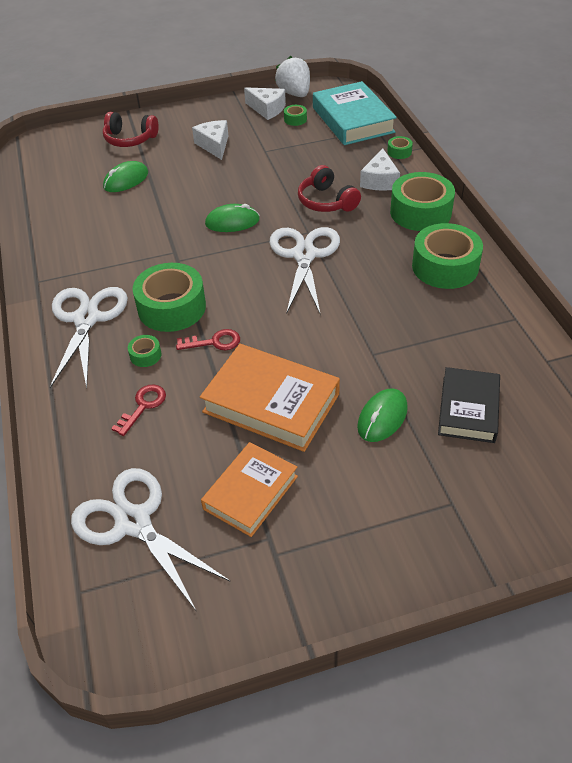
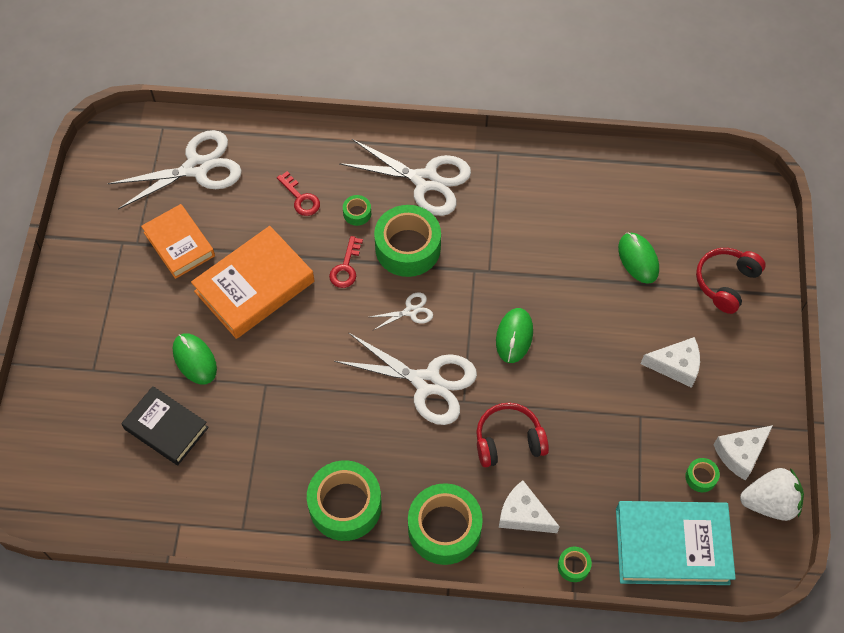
camera: 110 degrees right, 15 degrees up
none -> white scissors [370,292,433,331]

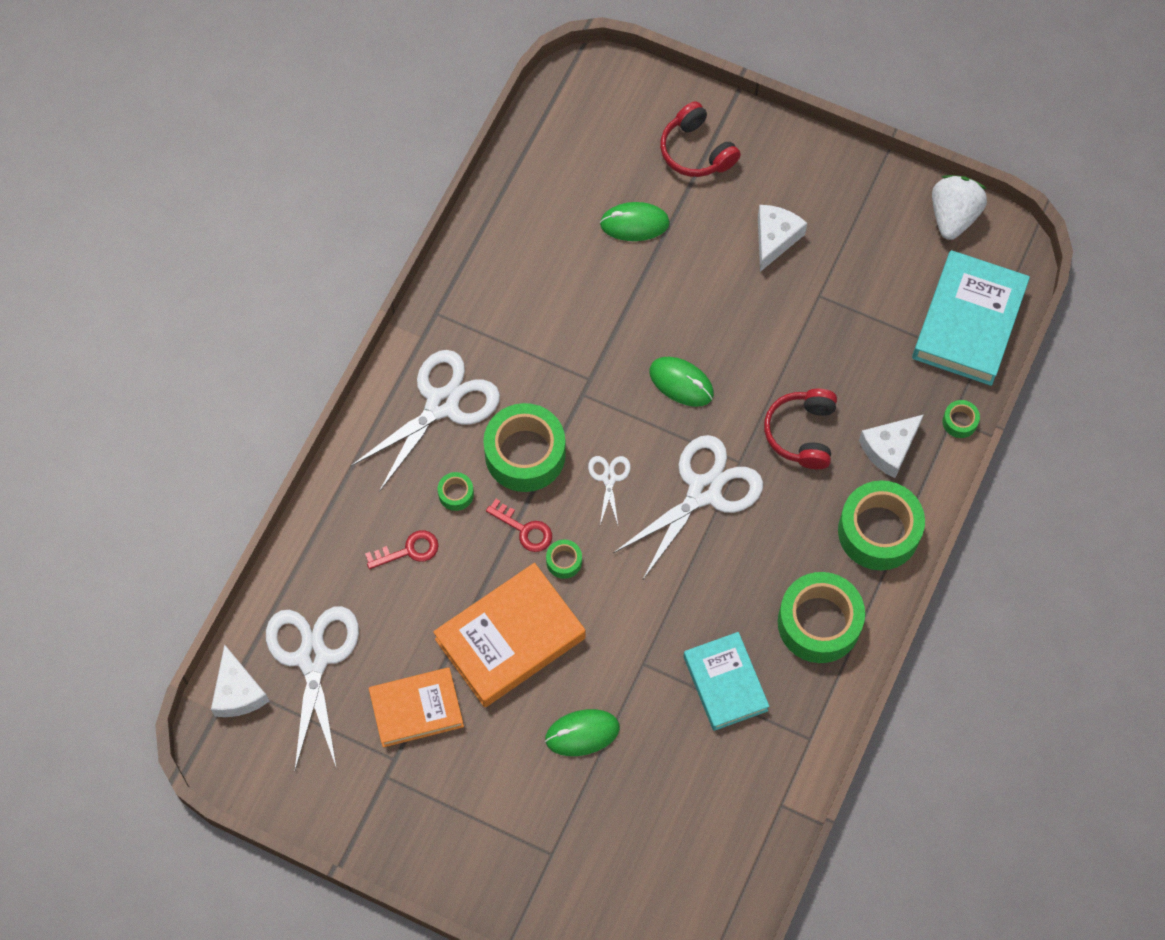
camera: 70 degrees left, 5 degrees up
black book [121,386,209,465] -> none
orange book [191,226,314,339] -> orange book turned 75 degrees clockwise [433,563,585,707]
green tape [685,458,720,492] -> green tape moved to [546,539,582,579]
white cheese [713,425,773,481] -> white cheese moved to [211,644,270,717]
none -> turquoise book [683,632,769,731]

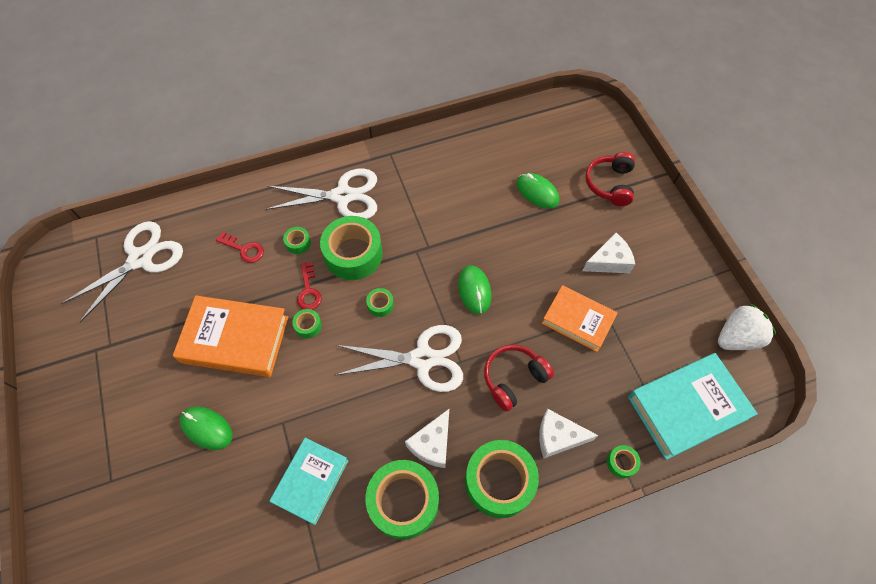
camera: 45 degrees right, 5 degrees down
white cheese [211,644,270,717] -> white cheese moved to [405,409,449,468]
orange book [369,667,464,747] -> orange book moved to [542,285,618,352]
white scissors [588,456,630,525] -> green tape [366,288,394,317]

